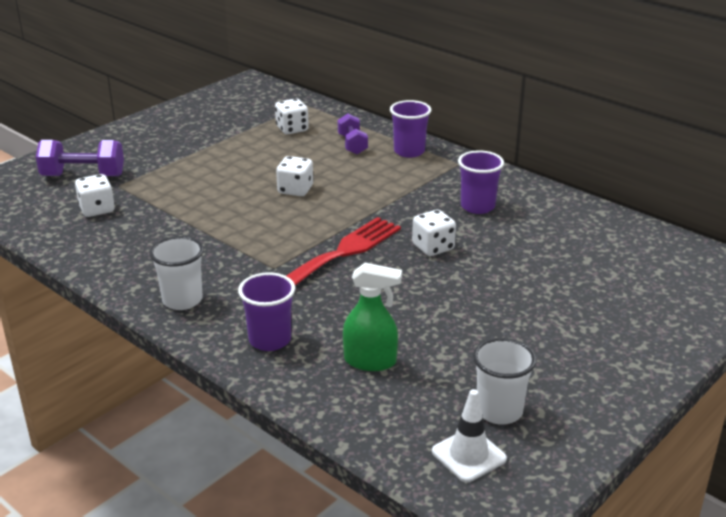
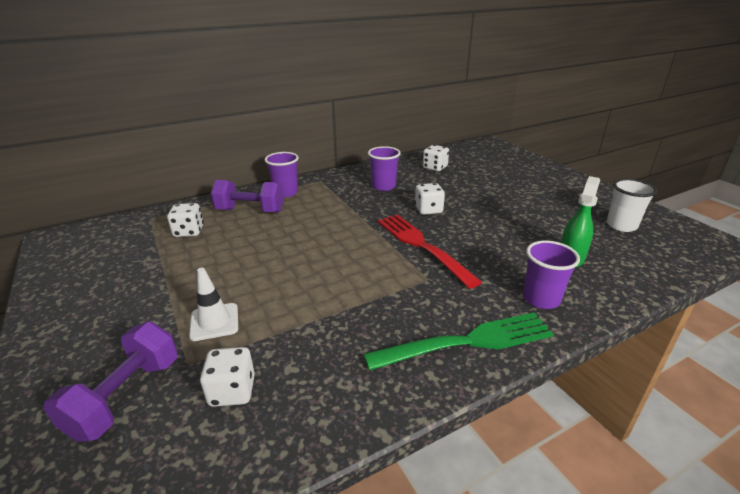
camera: 70 degrees left, 0 degrees up
white cup [149,236,204,310] -> green fork [364,312,554,371]
white dice [276,156,313,196] -> white dice moved to [423,145,449,171]
purple dumbbell [338,114,368,154] -> purple dumbbell [211,180,284,213], size x1.53
white traffic cone [432,389,507,482] -> white traffic cone moved to [189,268,238,341]

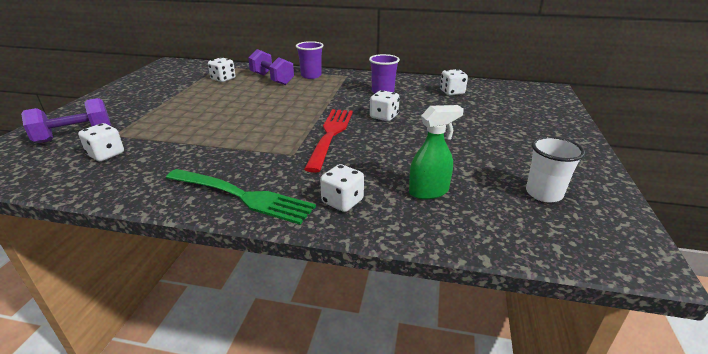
camera: 40 degrees right, 0 degrees up
white traffic cone [189,268,238,341] -> none
purple cup [523,241,580,309] -> white dice [320,164,364,212]

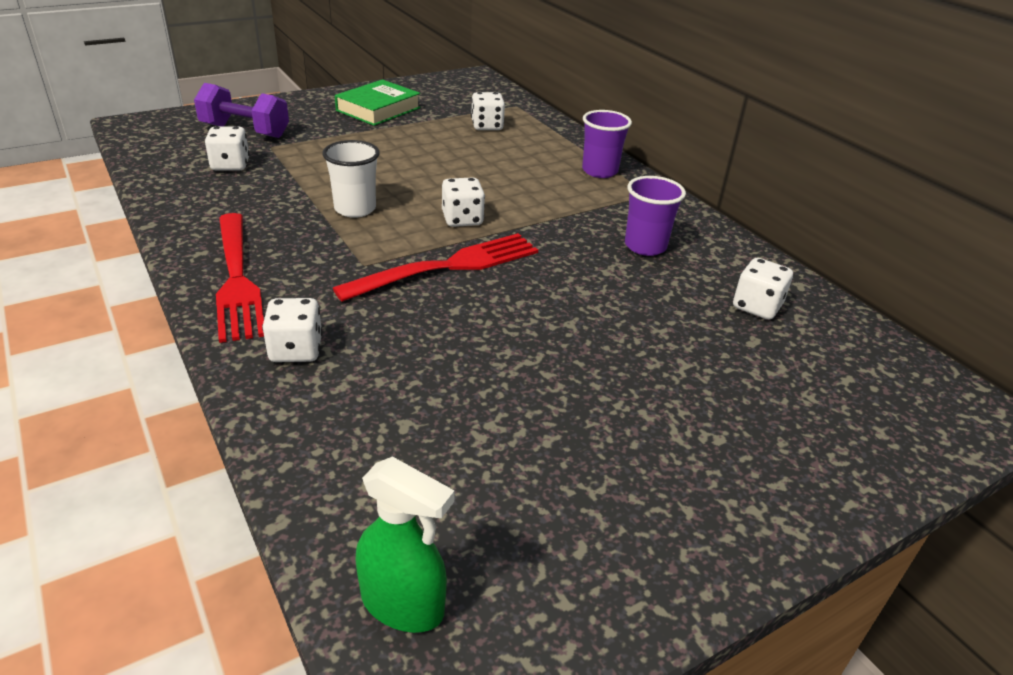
camera: 45 degrees right, 5 degrees up
green fork [166,169,316,225] -> red fork [216,213,264,343]
purple dumbbell [248,49,294,85] -> none
white dice [370,90,399,121] -> white dice moved to [442,177,485,227]
green spray bottle [409,105,464,199] -> green spray bottle moved to [355,456,455,633]
white cup [526,136,585,203] -> white cup moved to [322,140,380,218]
none -> green book [335,79,421,126]

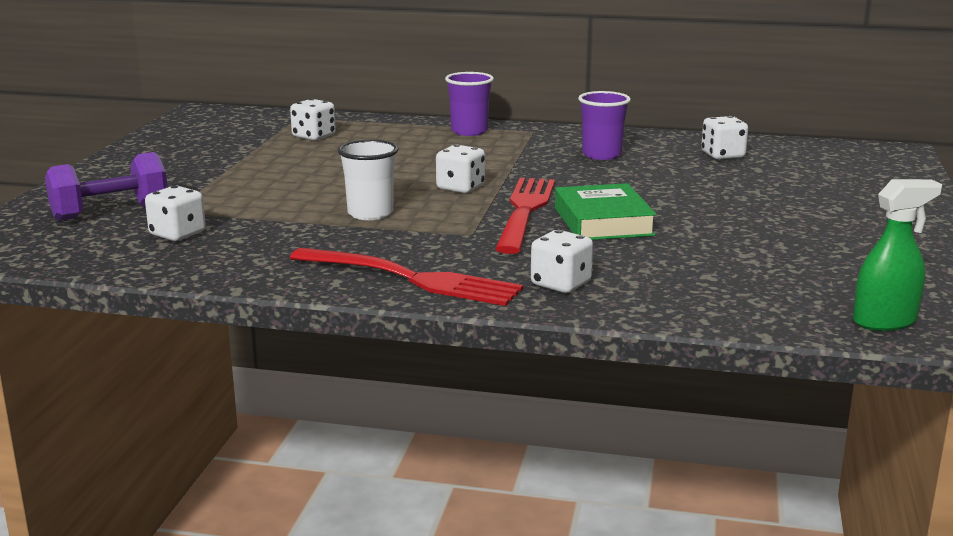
camera: 45 degrees left, 15 degrees down
green book [335,79,421,126] -> green book moved to [555,183,657,240]

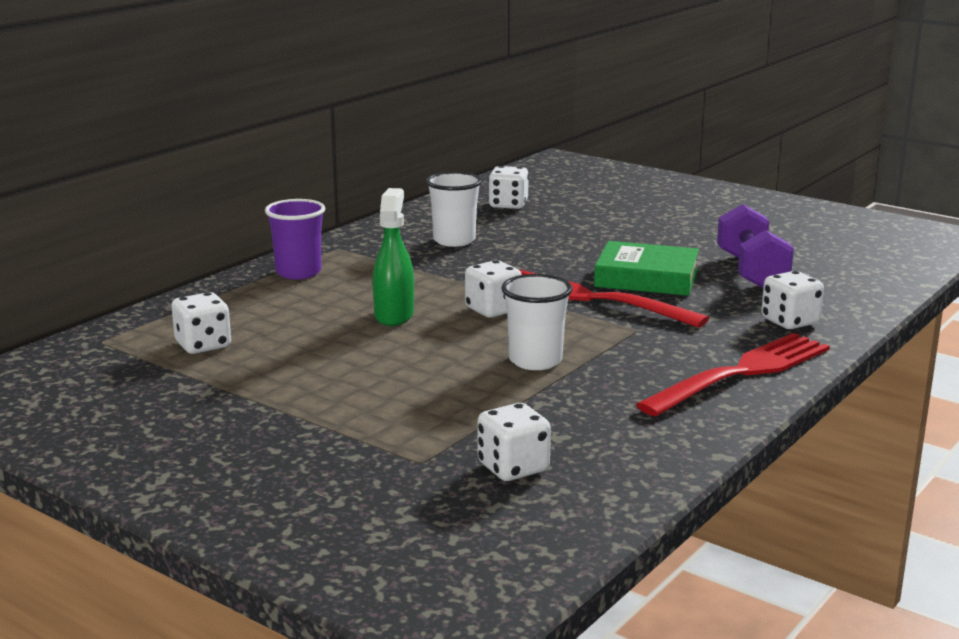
camera: 65 degrees left, 0 degrees up
purple dumbbell [45,152,167,221] -> purple dumbbell moved to [717,204,794,288]
purple cup [578,91,631,160] -> white cup [426,172,482,247]
green spray bottle [853,179,942,331] -> green spray bottle moved to [373,188,414,326]

